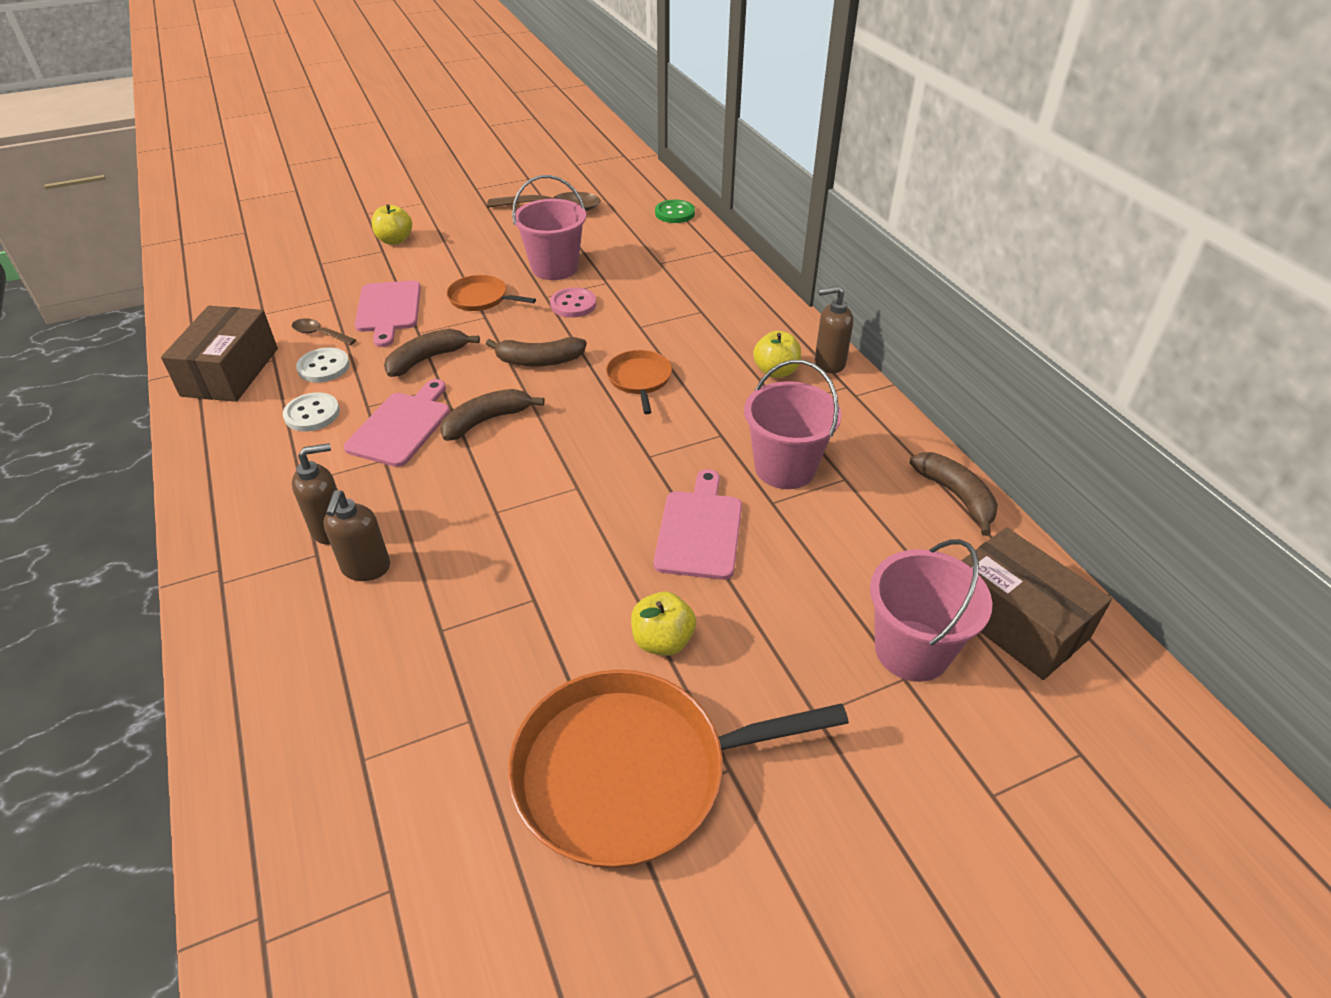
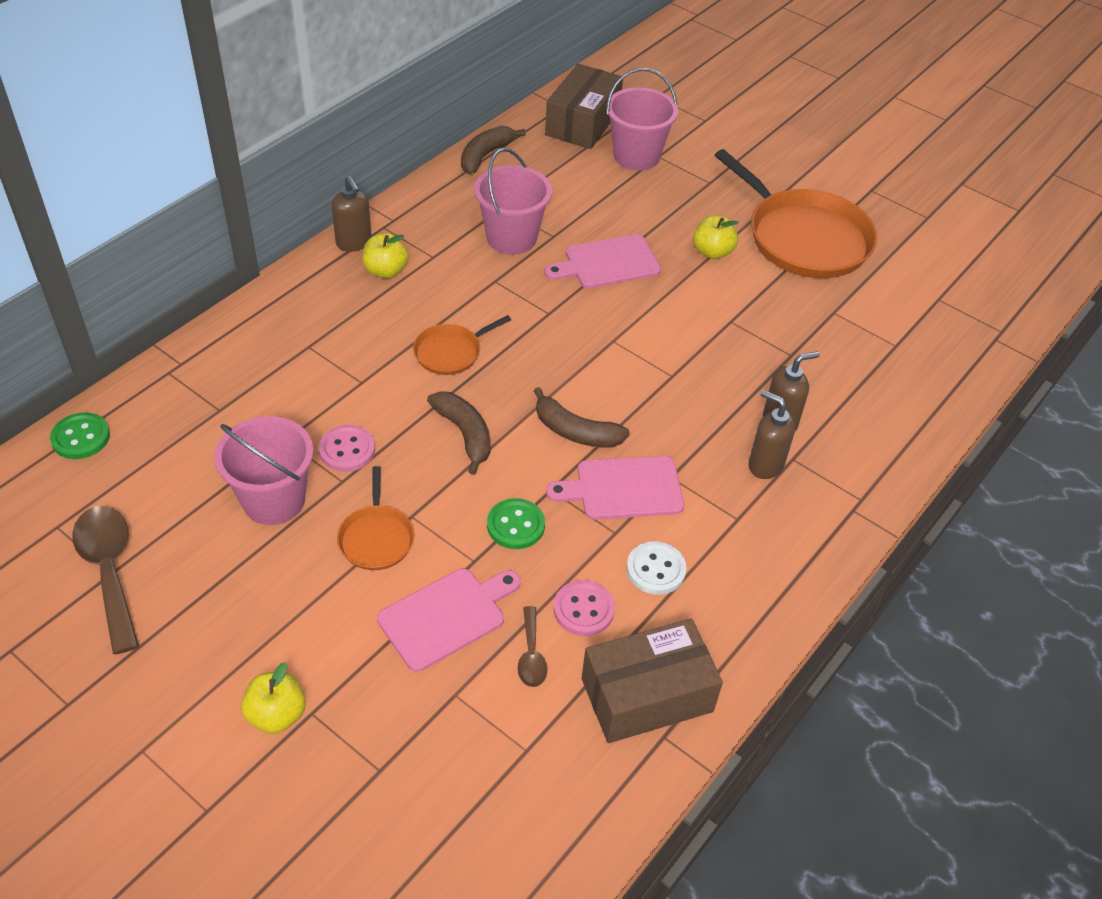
camera: 120 degrees left, 5 degrees up
white button [296,347,350,383] -> pink button [554,580,615,636]
brown banana [384,329,480,377] -> green button [487,498,545,549]

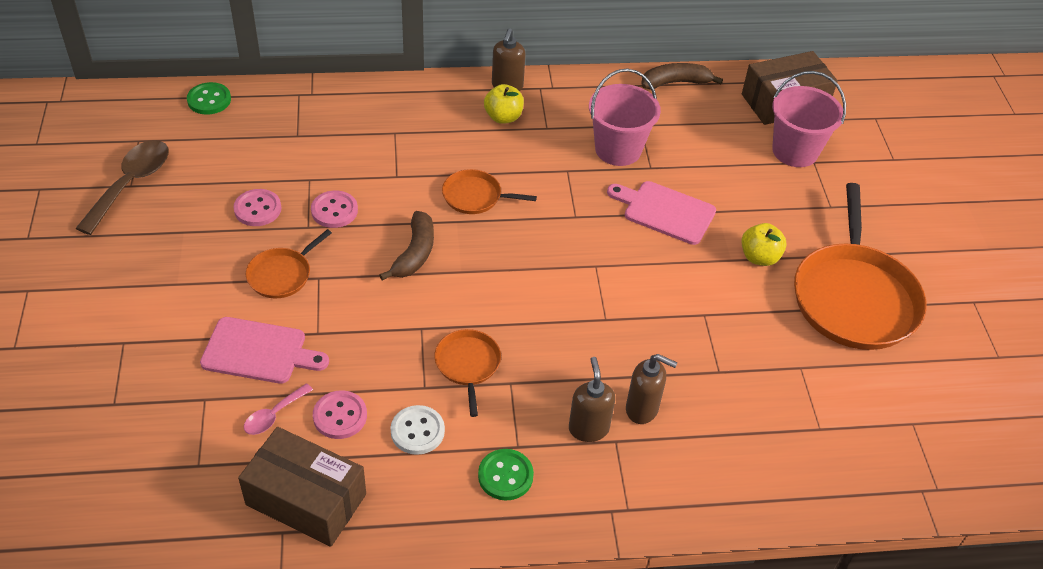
camera: 45 degrees right, 0 degrees up
pink bucket [215,416,314,525] -> pink button [233,189,281,226]
yellow apple [241,662,306,734] -> none
green button [487,498,545,549] -> green button moved to [478,449,534,500]
brown spoon [518,606,548,687] -> pink spoon [244,383,313,435]
brown banana [534,387,630,448] -> none
pink cutting board [546,456,684,519] -> orange pan [434,329,501,417]

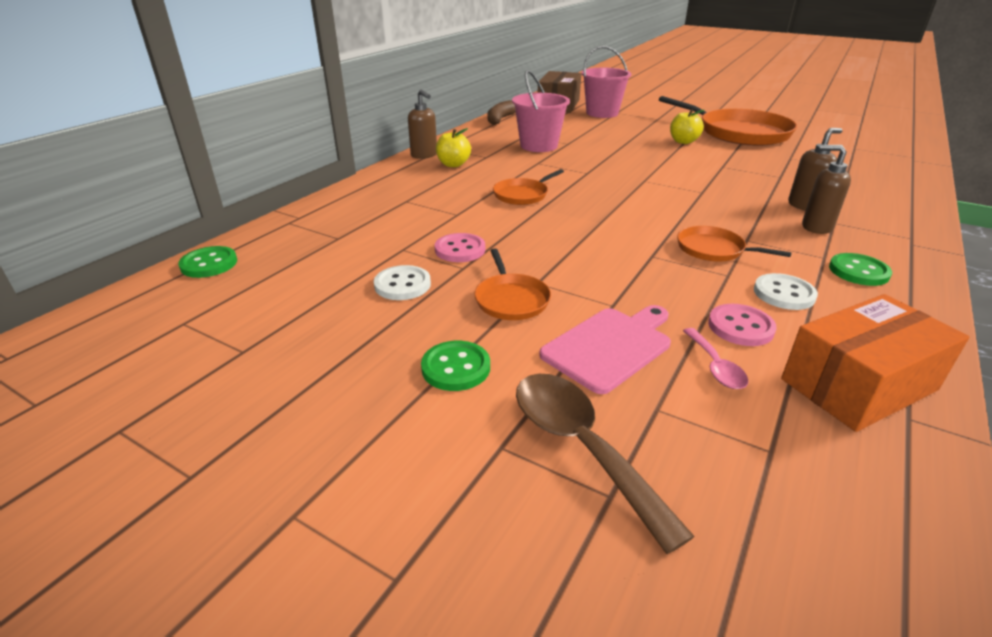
camera: 50 degrees left, 15 degrees down
brown spoon [75,140,169,235] -> brown spoon moved to [516,374,695,554]
pink button [233,189,281,226] -> white button [374,265,431,300]
brown box [238,427,366,547] -> orange box [781,294,969,432]
brown banana [379,211,434,280] -> none
pink cutting board [607,181,716,245] -> none
none -> green button [421,341,490,391]

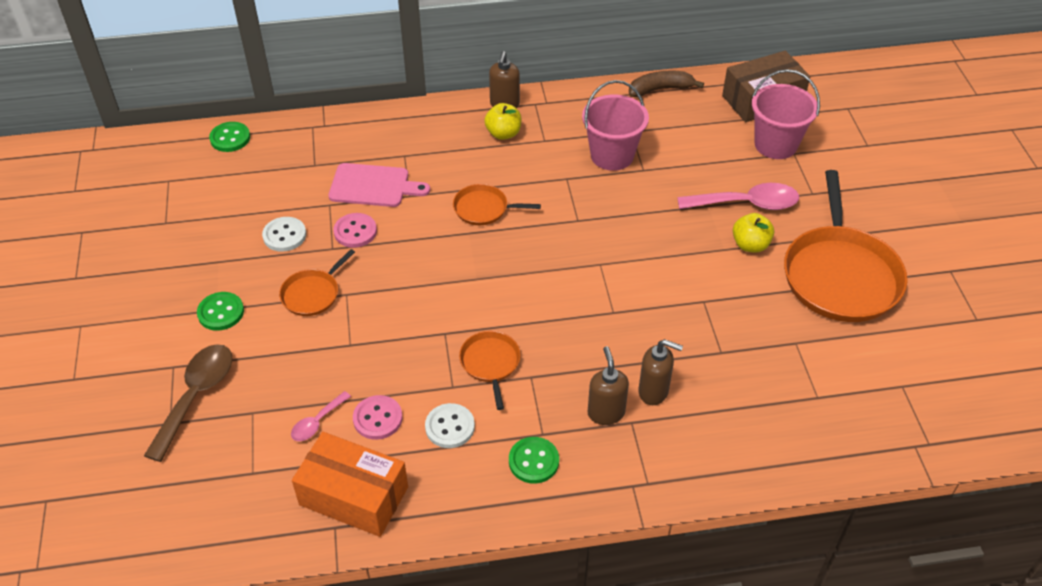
camera: 50 degrees right, 15 degrees up
pink cutting board [539,305,671,394] -> pink cutting board moved to [328,163,430,207]
none -> pink spoon [677,183,799,210]

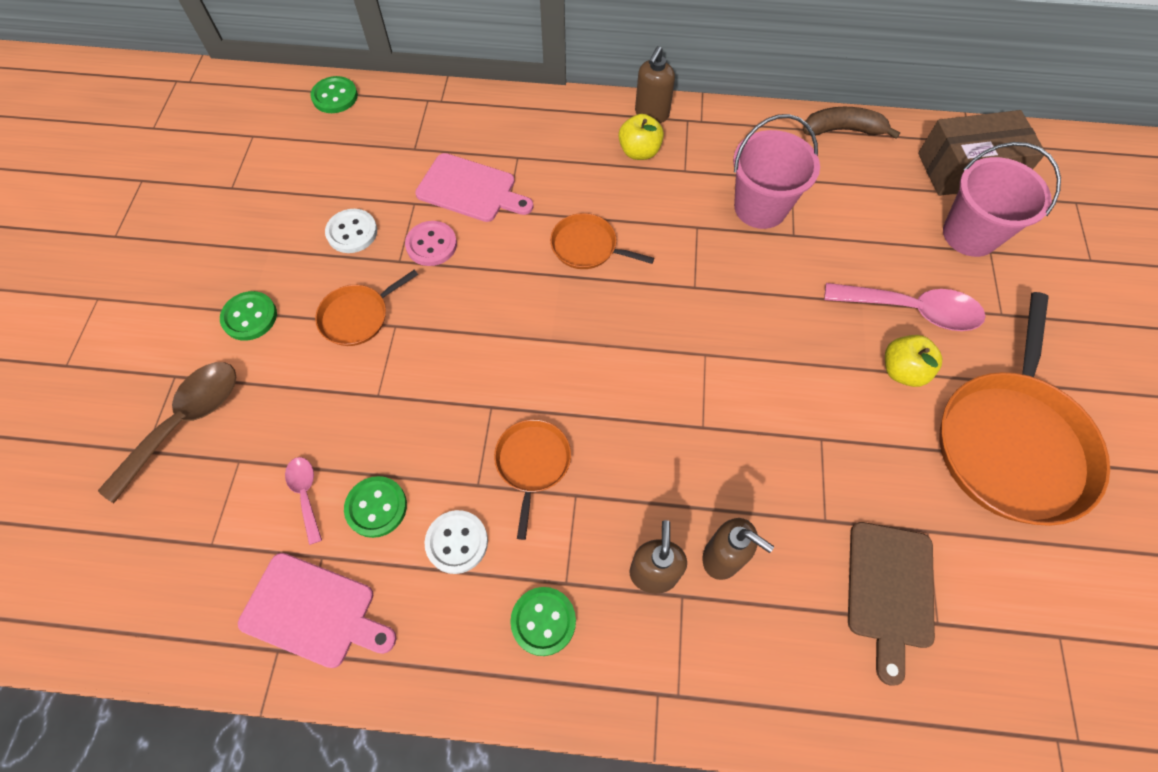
camera: 15 degrees right, 15 degrees up
pink spoon [291,391,351,441] -> pink spoon turned 105 degrees clockwise [285,457,322,545]
orange box [292,432,408,537] -> pink cutting board [238,553,396,668]
pink button [353,395,403,440] -> green button [344,476,407,538]
none -> brown cutting board [848,522,935,685]

